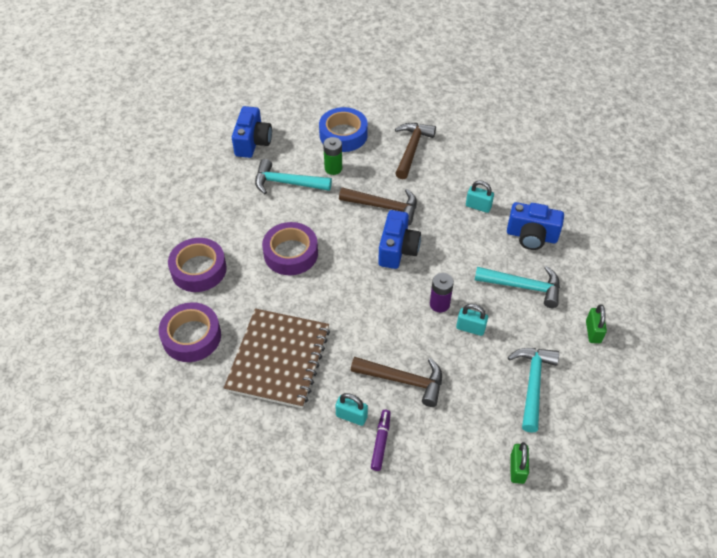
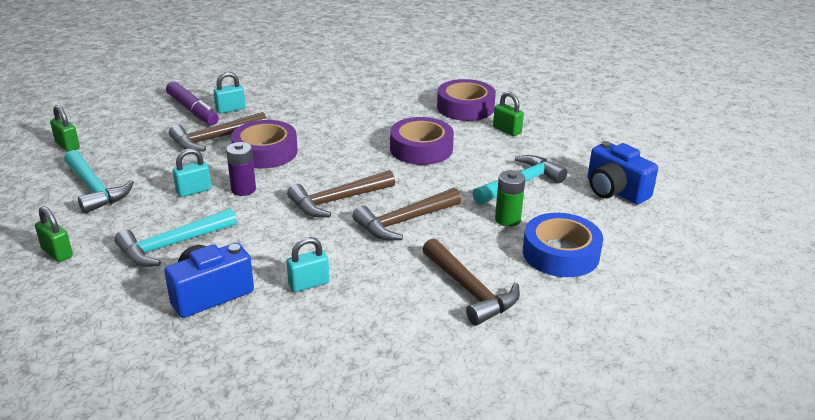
camera: 130 degrees right, 20 degrees down
purple tape [159,302,221,362] -> purple tape moved to [231,120,298,168]
brown notebook [224,308,330,408] -> none
purple marker [371,410,391,471] -> purple marker [166,82,219,125], size x1.56
blue camera [378,210,421,269] -> brown hammer [287,170,395,217]
none -> green padlock [493,91,524,136]

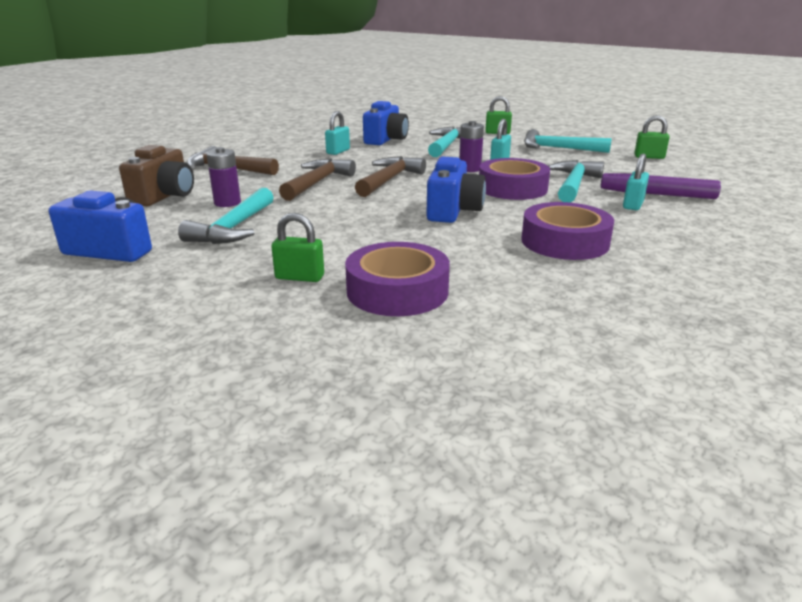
camera: 145 degrees right, 5 degrees down
brown hammer [169,112,267,152] -> turquoise hammer [548,160,604,202]
purple tape [390,117,454,165] -> purple tape moved to [522,202,614,260]
green battery [495,170,525,227] -> purple battery [206,147,241,207]
blue tape [523,213,603,277] -> brown camera [119,145,194,206]
none -> blue camera [426,157,486,223]

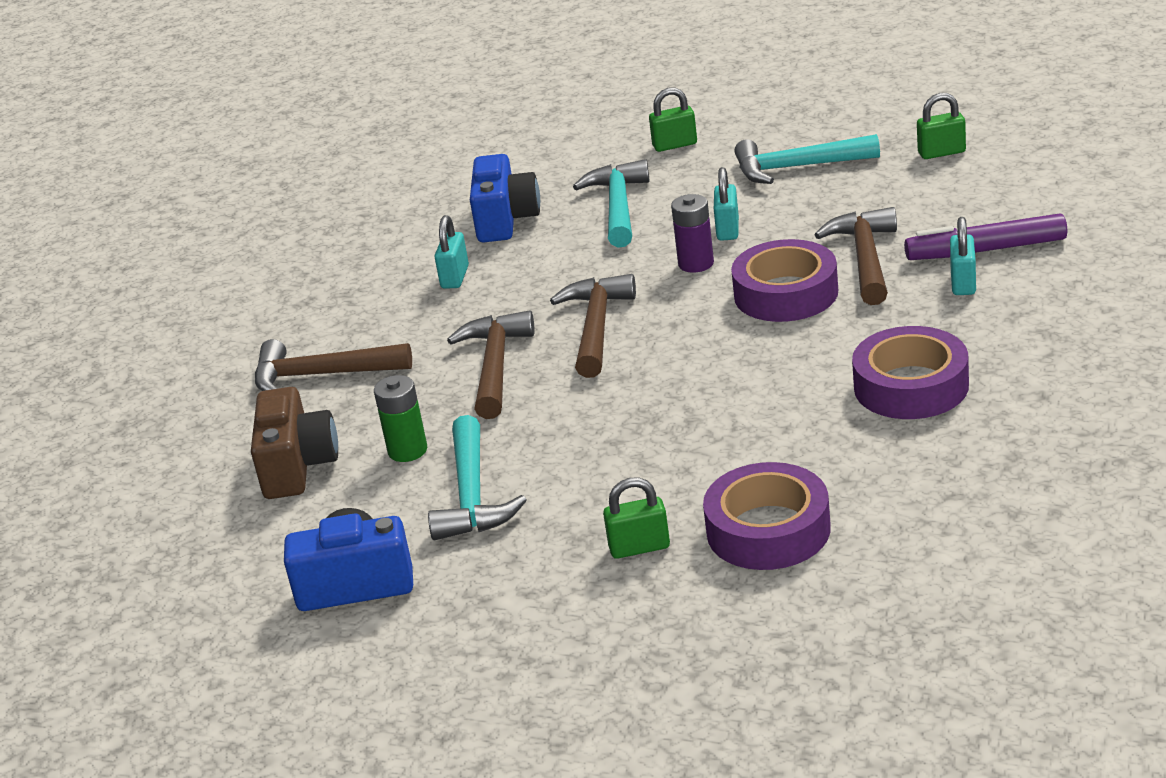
camera: 15 degrees left, 5 degrees up
purple battery [206,147,241,207] -> green battery [374,375,427,462]
blue camera [426,157,486,223] -> none
turquoise hammer [548,160,604,202] -> brown hammer [815,207,897,305]

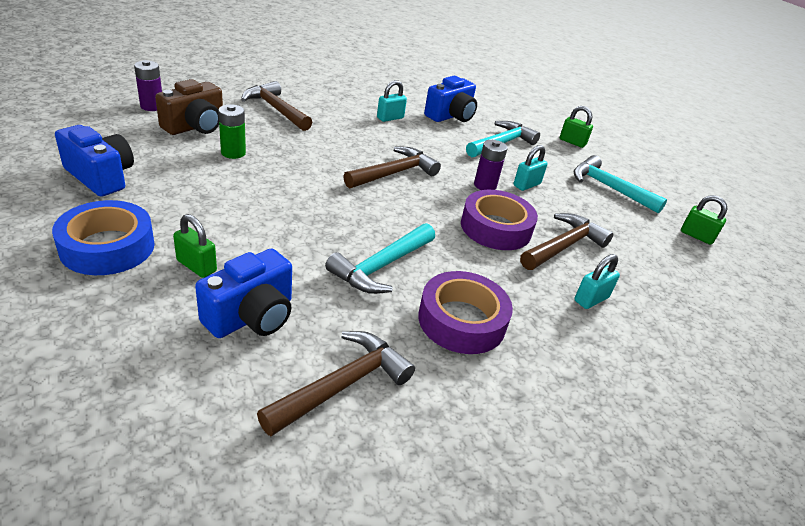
camera: 35 degrees right, 5 degrees up
turquoise hammer [428,415,527,540] -> turquoise hammer moved to [325,223,435,294]
brown hammer [447,310,535,419] -> brown hammer moved to [257,331,415,436]
purple tape [703,462,831,570] -> blue camera [195,248,292,338]
purple marker [904,213,1067,260] -> none
none -> blue tape [52,200,155,275]
none -> purple battery [134,60,162,111]

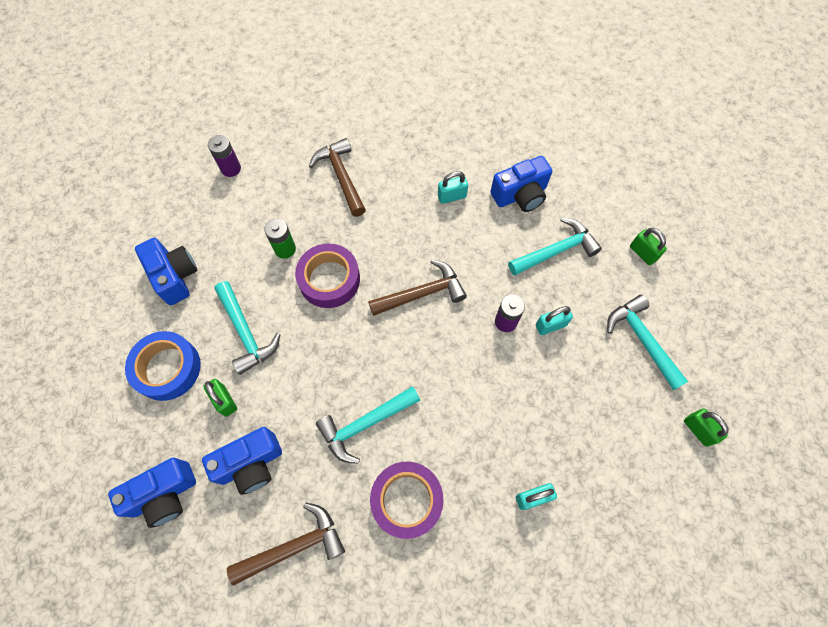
camera: 25 degrees right, 30 degrees up
brown camera [155,79,223,135] -> none
purple tape [461,190,538,250] -> purple tape moved to [295,244,360,308]
brown hammer [520,213,613,270] -> none
none -> blue camera [108,457,196,528]
none -> turquoise hammer [214,281,281,375]

